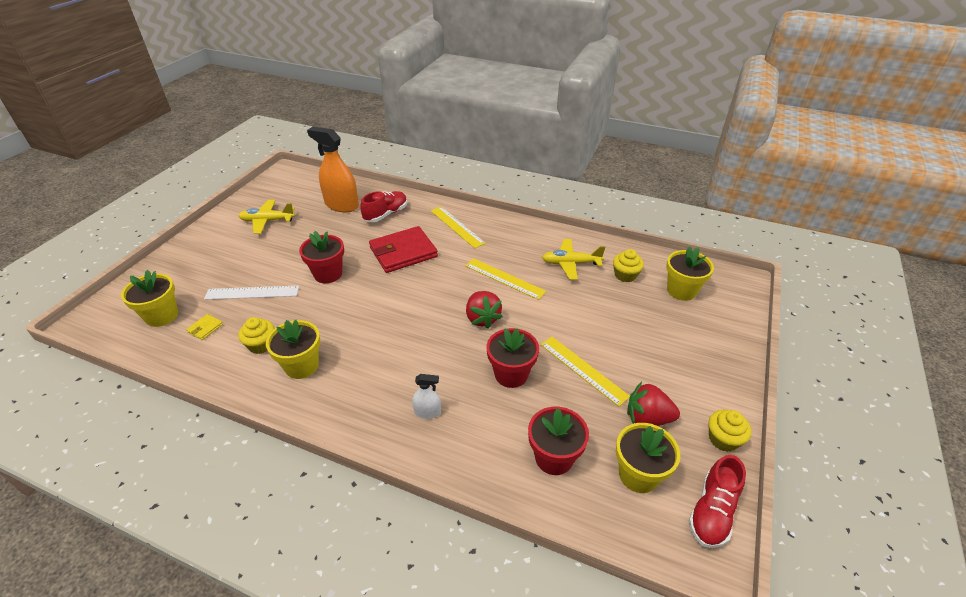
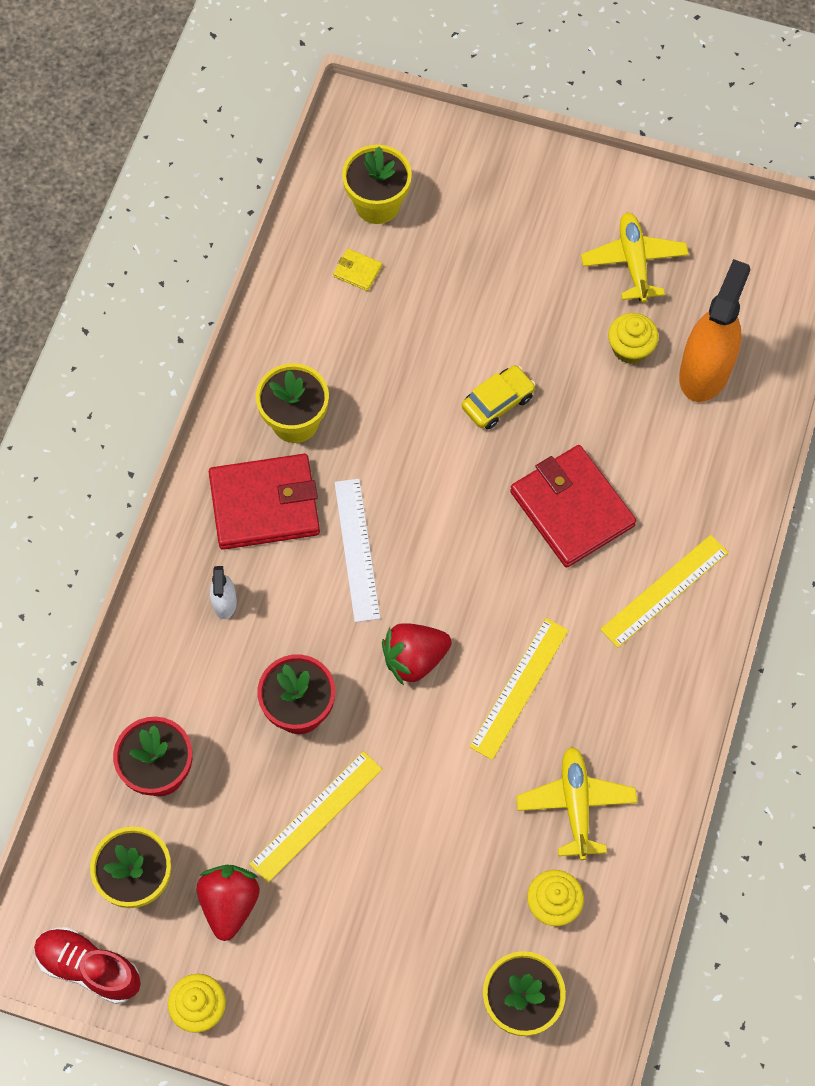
camera: 85 degrees right, 25 degrees up
white ruler [204,285,299,300] -> white ruler moved to [334,479,380,622]
yellow cupcake [238,317,274,354] -> yellow cupcake moved to [608,313,659,364]
red flower pot [299,231,344,283] -> yellow car [462,365,536,429]
red shoe [360,191,407,222] -> none
none -> red wallet [209,454,320,550]

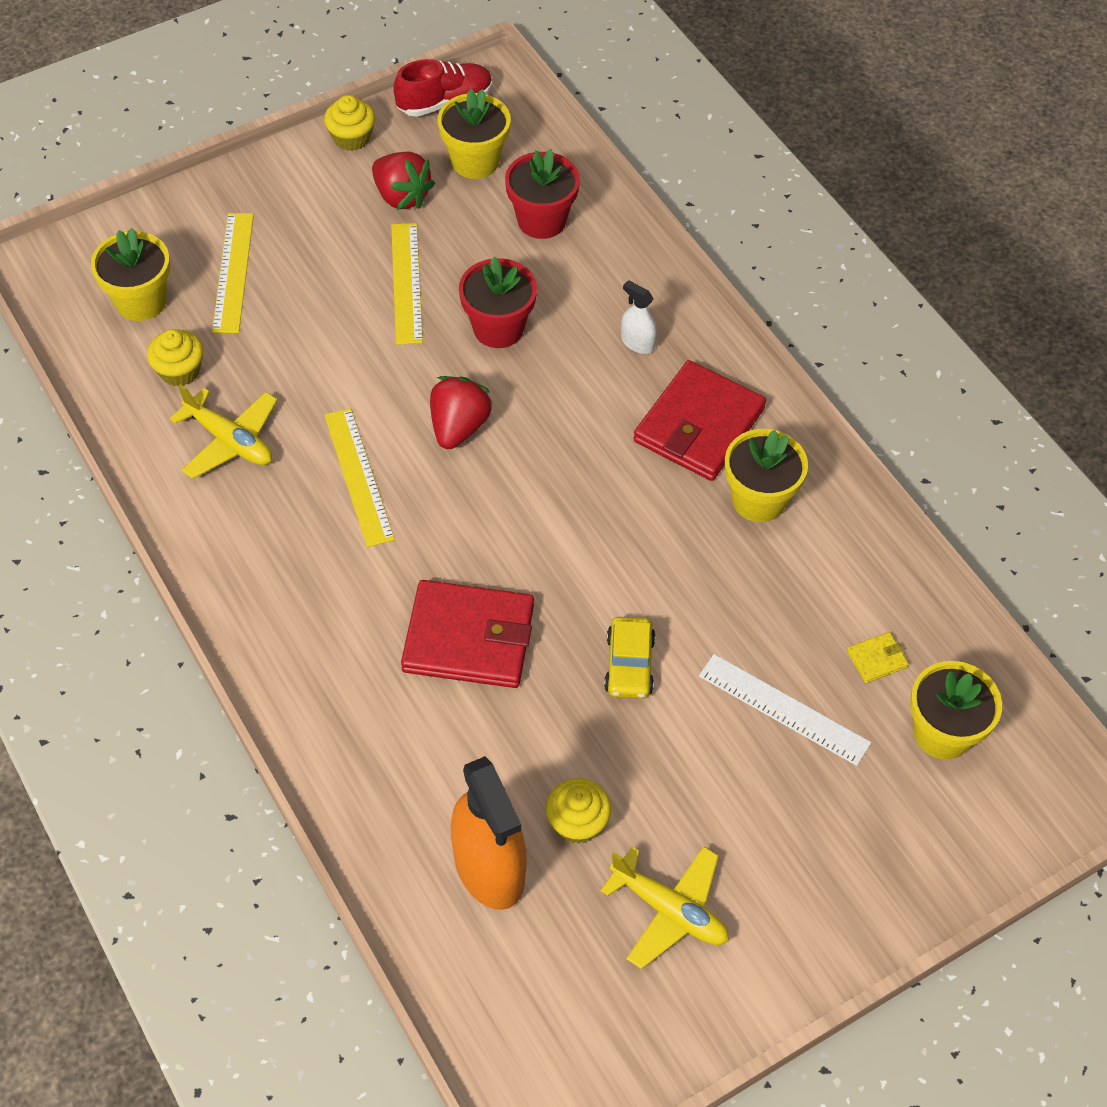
camera: 130 degrees right, 10 degrees down
white ruler [334,479,380,622] -> white ruler moved to [699,654,871,766]
yellow ruler [600,535,729,648] -> yellow ruler moved to [212,213,254,333]

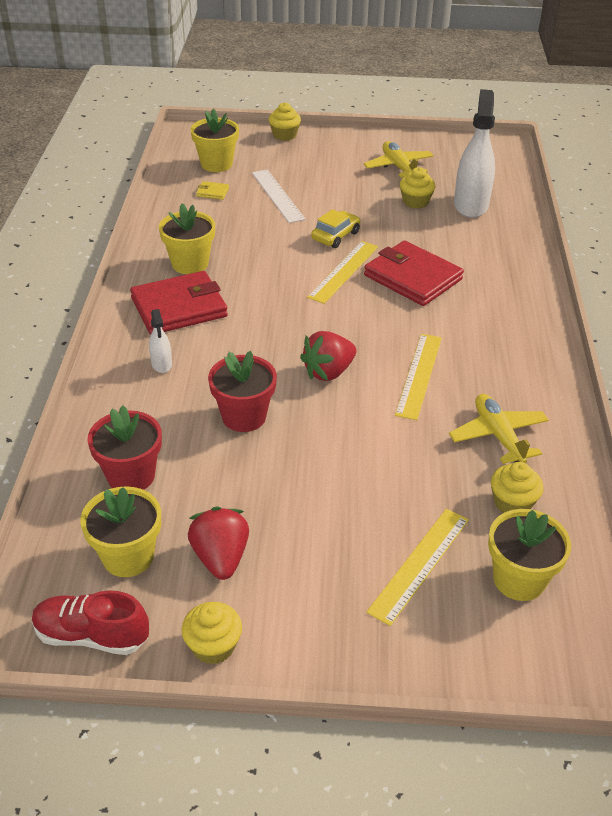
camera: 145 degrees left, 15 degrees down
yellow ruler [391,223,423,345] -> yellow ruler moved to [307,241,378,304]
orange spray bottle [451,756,527,910] -> white spray bottle [454,89,495,218]
none -> yellow cupcake [269,103,301,141]

